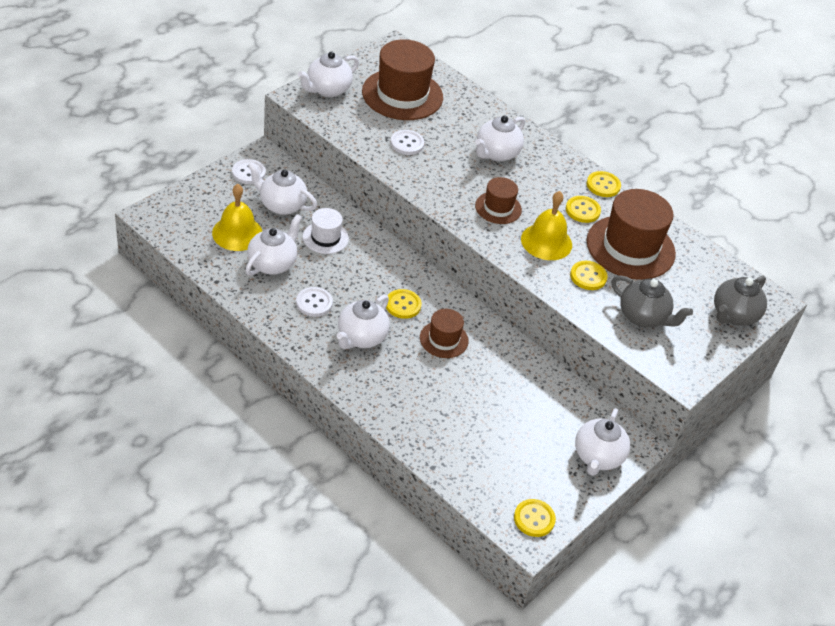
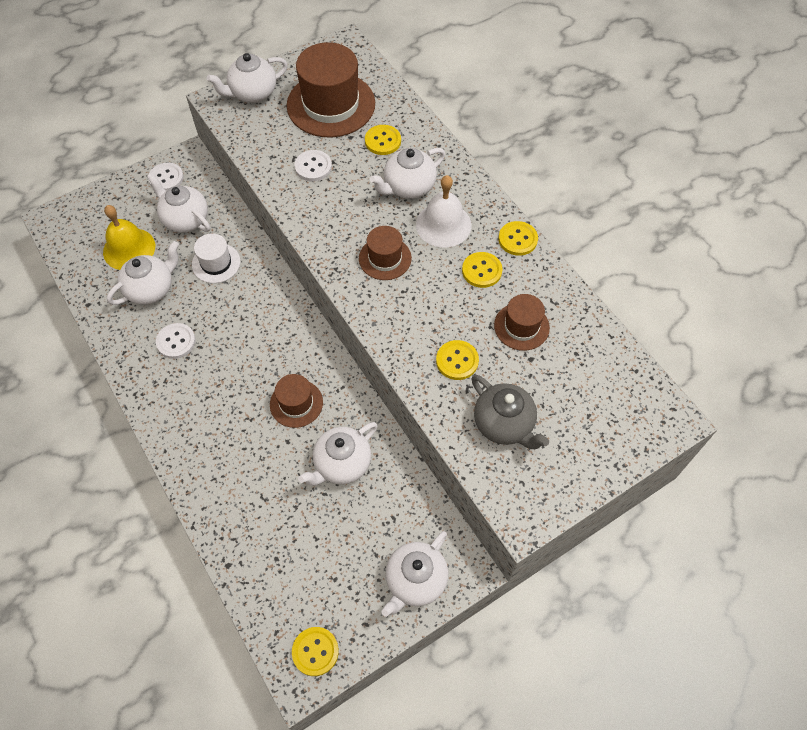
camera: 20 degrees right, 15 degrees up
white teapot [336,295,390,349] -> white teapot moved to [298,422,378,486]
yellow button [386,289,422,319] -> yellow button moved to [365,125,401,155]
yellow bell [521,191,572,260] -> none
brown hat [587,189,676,280] -> brown hat [494,294,550,351], size x0.53
grey teapot [714,276,767,326] -> none
none -> white bell [416,175,472,247]

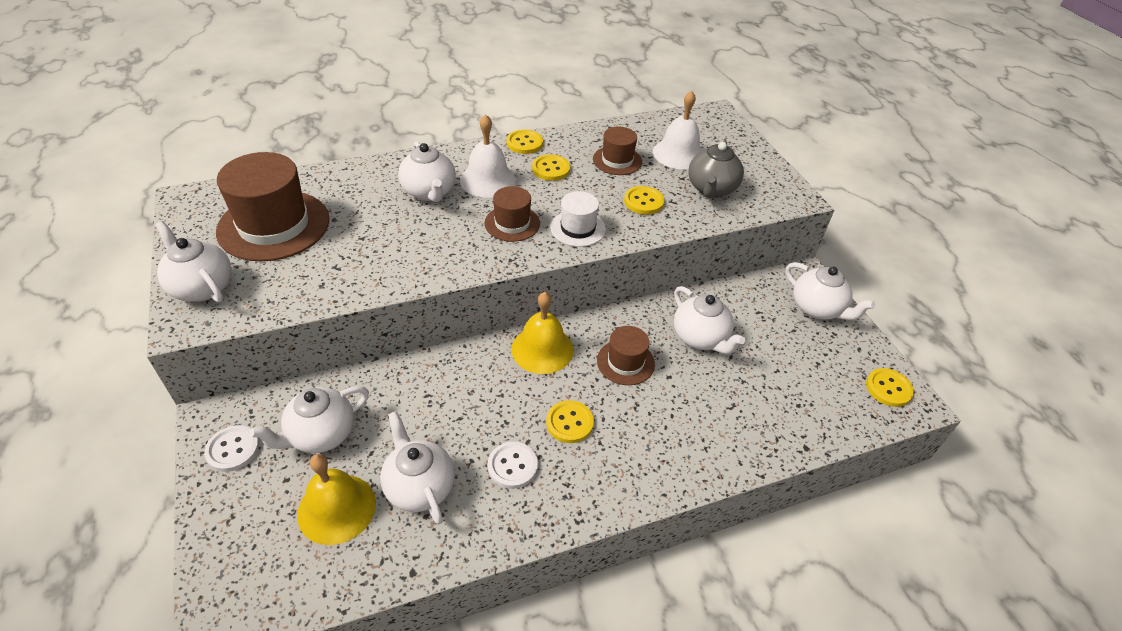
camera: 80 degrees left, 15 degrees down
white hat [192,233,240,283] -> white hat moved to [550,191,606,247]
white teapot [207,53,288,103] -> white teapot turned 150 degrees clockwise [156,221,232,303]
white button [294,150,332,181] -> none
yellow button [365,125,401,155] -> yellow button moved to [546,400,594,443]
grey teapot [472,375,549,449] -> grey teapot turned 135 degrees clockwise [688,141,744,198]
none -> yellow bell [511,292,574,374]
none -> white bell [653,90,703,169]

